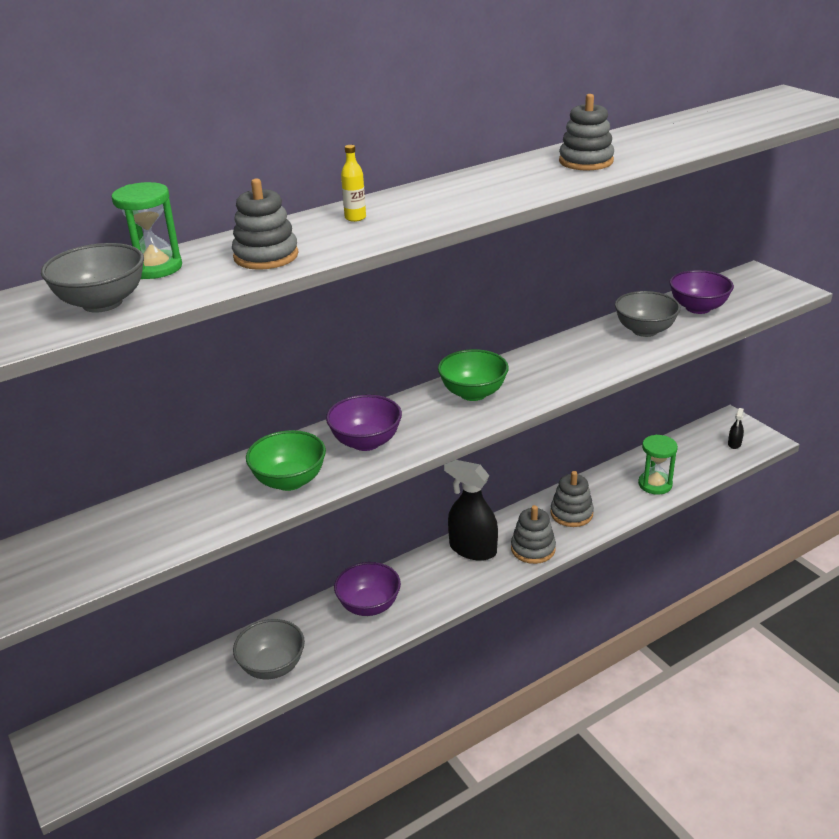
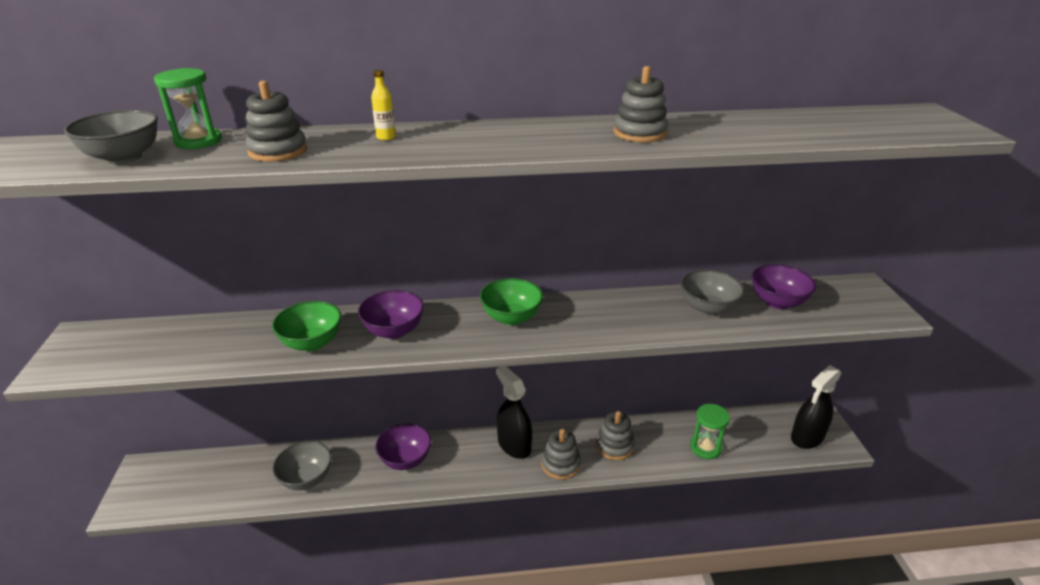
camera: 25 degrees right, 0 degrees up
black spray bottle [728,408,744,449] -> black spray bottle [791,365,841,449], size x2.23

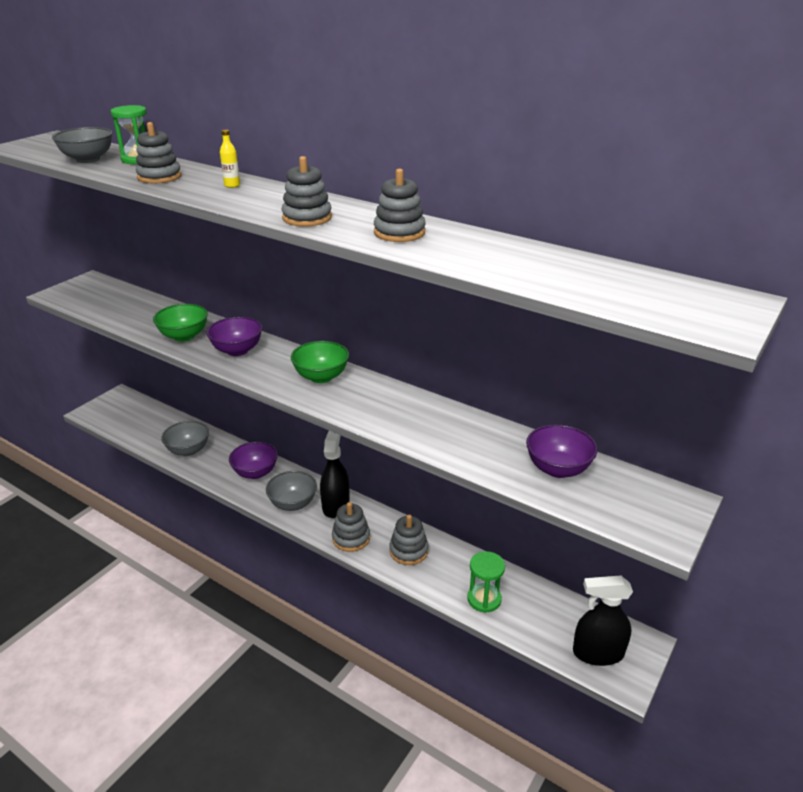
camera: 40 degrees right, 0 degrees up
grey bowl [681,270,745,316] -> grey bowl moved to [266,471,317,511]
none -> grey stacking toy [281,156,332,227]

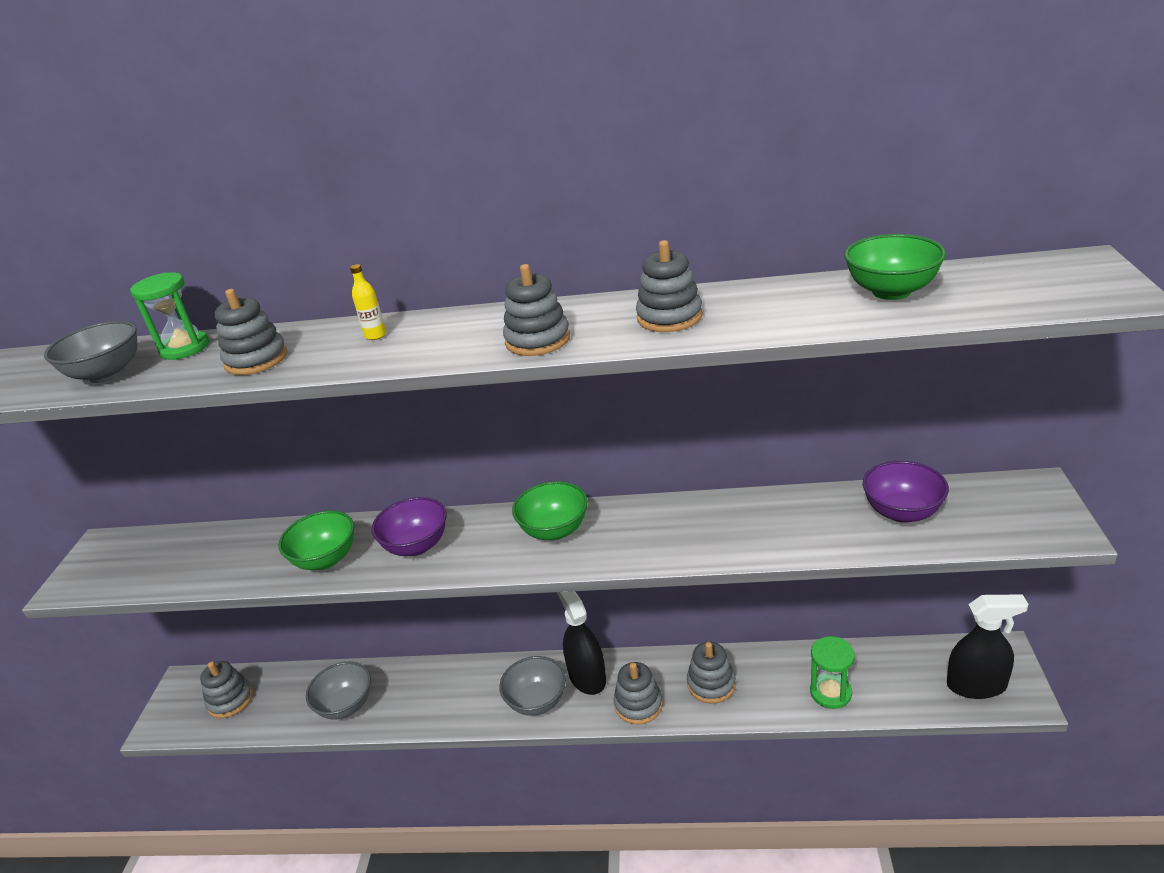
camera: 25 degrees left, 0 degrees up
purple bowl [229,442,278,479] -> none
black spray bottle [573,576,633,666] -> black spray bottle turned 150 degrees counterclockwise [947,594,1028,699]
none -> grey stacking toy [200,661,253,718]
none -> green bowl [845,234,946,300]

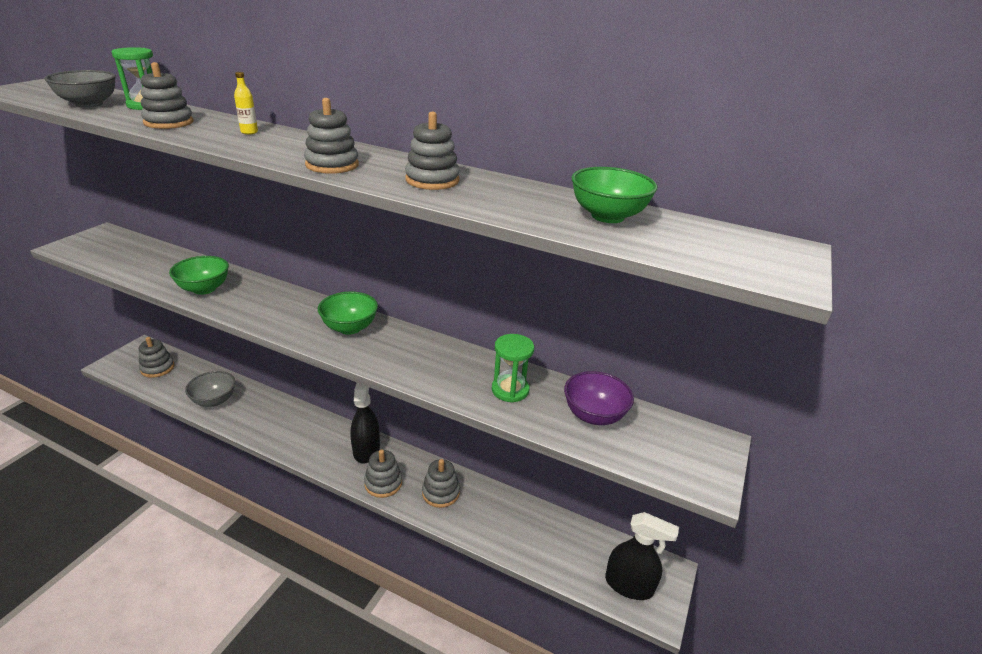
camera: 15 degrees right, 0 degrees up
purple bowl [372,497,447,556] -> none
grey bowl [499,656,566,716] -> none
green hourglass [810,636,855,709] -> green hourglass moved to [492,334,534,403]

